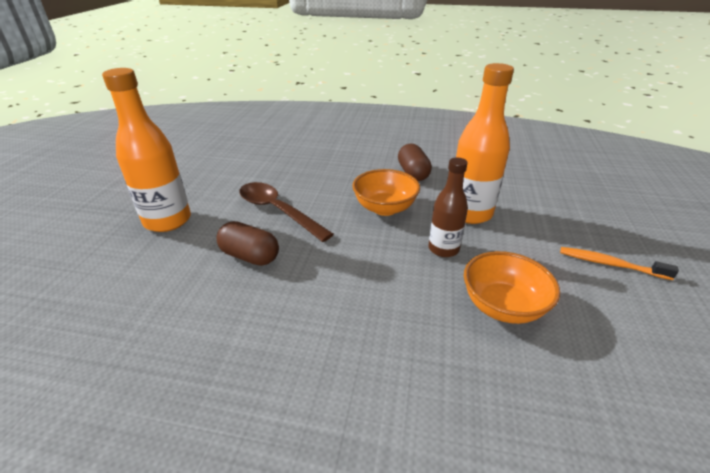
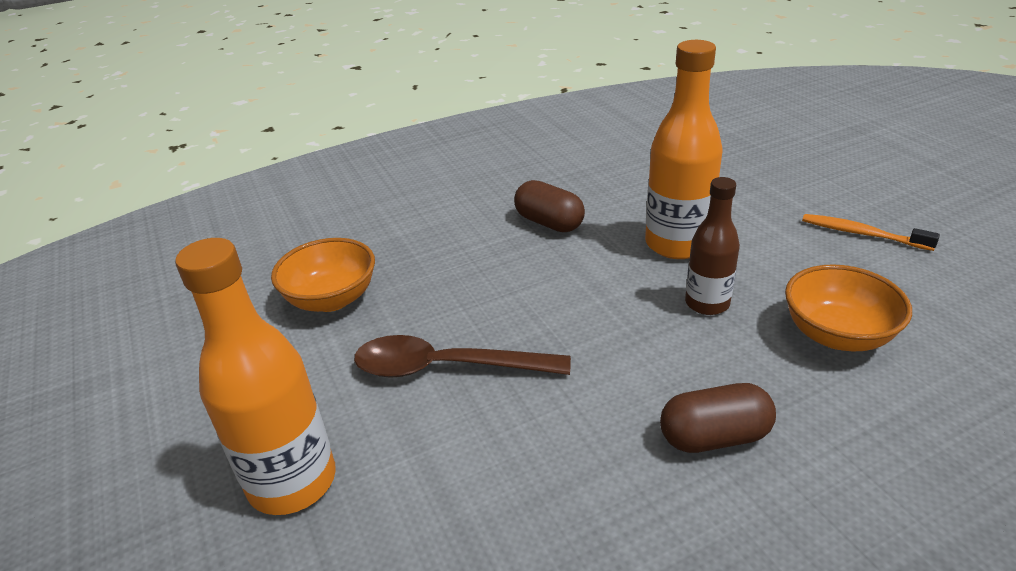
camera: 35 degrees left, 0 degrees up
brown capsule [216,221,279,266] -> brown capsule moved to [660,383,776,453]
orange bowl [352,169,420,216] -> orange bowl moved to [271,238,375,312]
orange toothbrush [560,247,679,280] -> orange toothbrush turned 45 degrees clockwise [802,214,940,251]

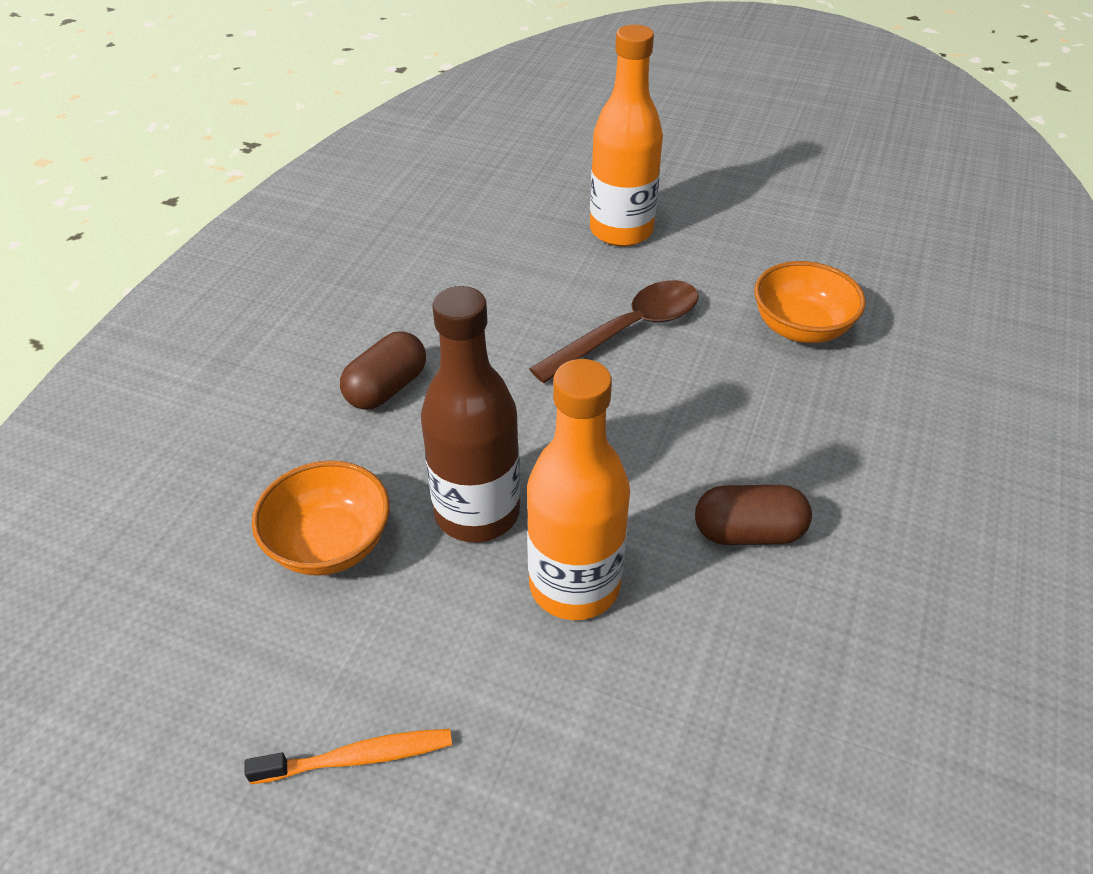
camera: 135 degrees right, 10 degrees up
brown bottle [685,177,740,315] -> brown bottle [421,286,520,542], size x1.62

